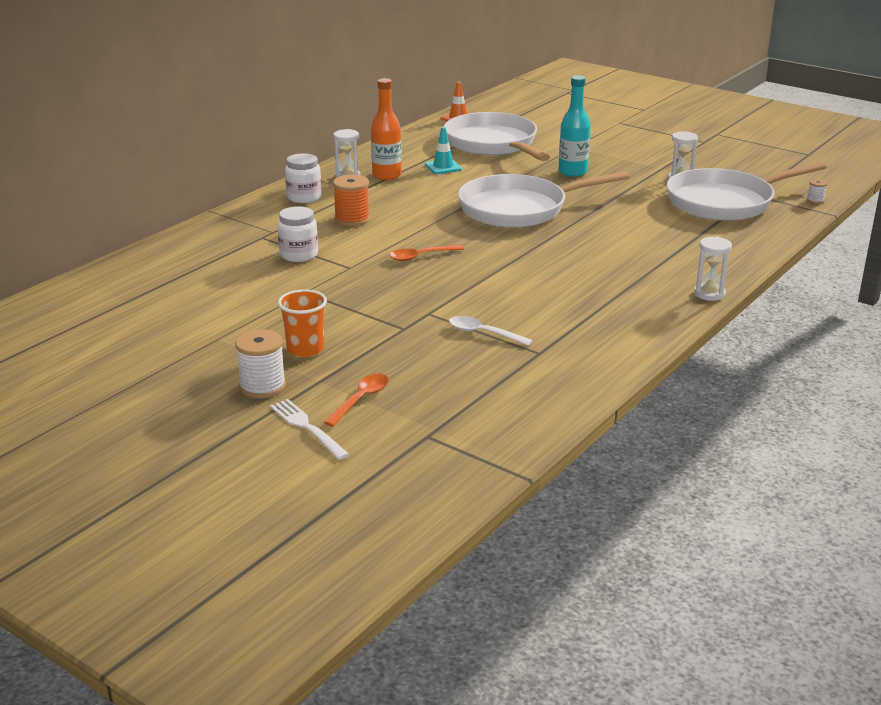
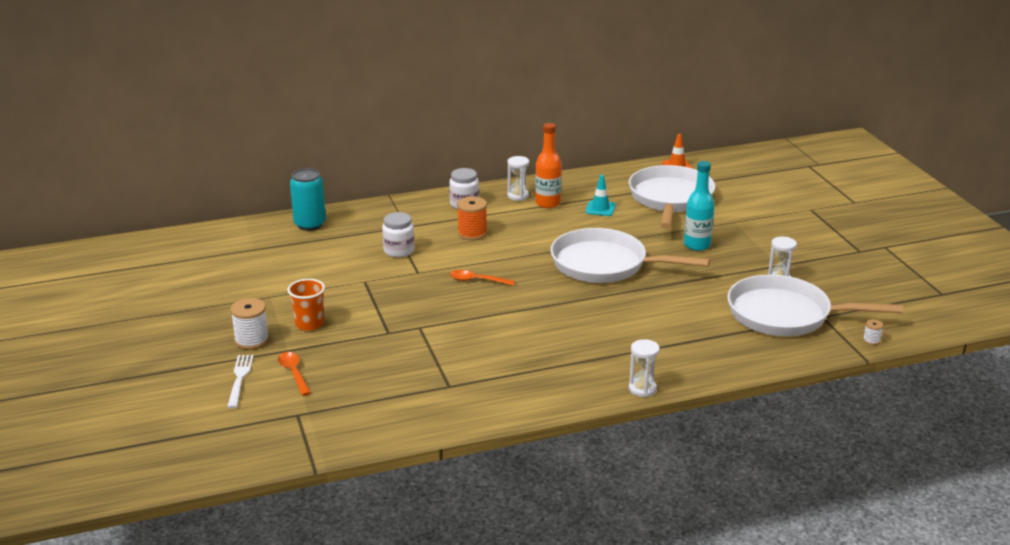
camera: 35 degrees right, 0 degrees up
orange spoon [324,374,389,427] -> orange spoon turned 90 degrees counterclockwise [278,352,311,396]
white spoon [449,316,533,346] -> none
none -> turquoise can [290,168,326,231]

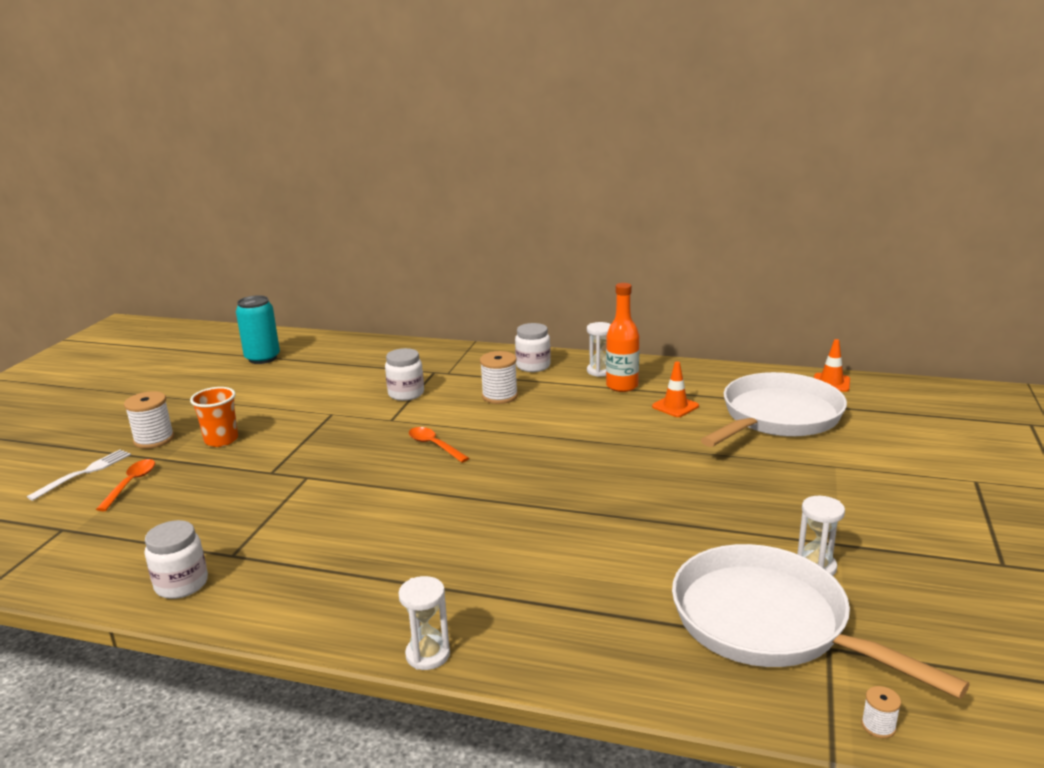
camera: 35 degrees right, 5 degrees down
turquoise can [290,168,326,231] -> turquoise can moved to [236,295,280,364]
orange spool [457,196,487,240] -> white spool [480,351,518,404]
white pan [551,228,710,283] -> none
turquoise traffic cone [585,175,616,216] -> orange traffic cone [652,361,699,417]
turquoise bottle [684,161,715,251] -> none
none -> white jar [145,520,208,599]

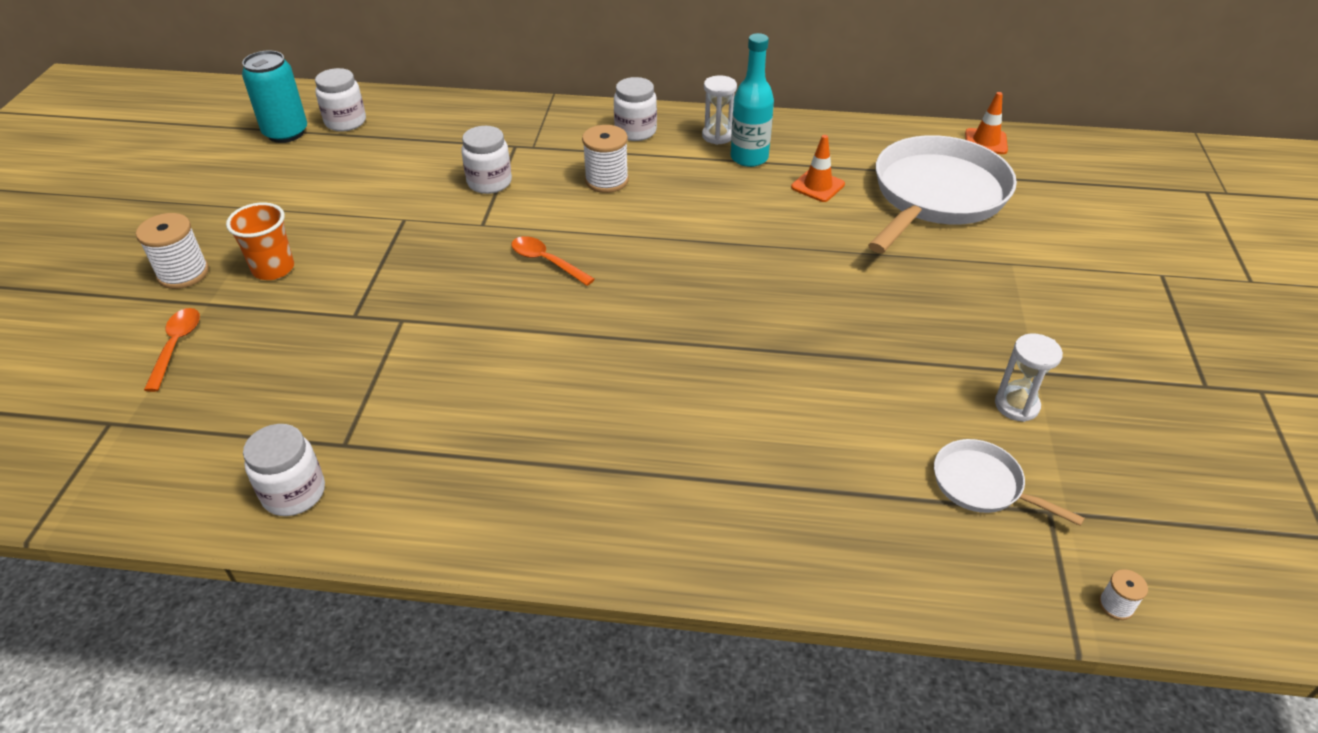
camera: 10 degrees left, 20 degrees up
white fork [27,450,131,501] -> none
white hourglass [398,576,450,670] -> none
orange bottle [606,283,639,392] -> turquoise bottle [731,33,774,167]
white pan [672,544,970,699] -> white pan [934,439,1085,526], size x0.47
none -> white jar [315,68,366,132]

